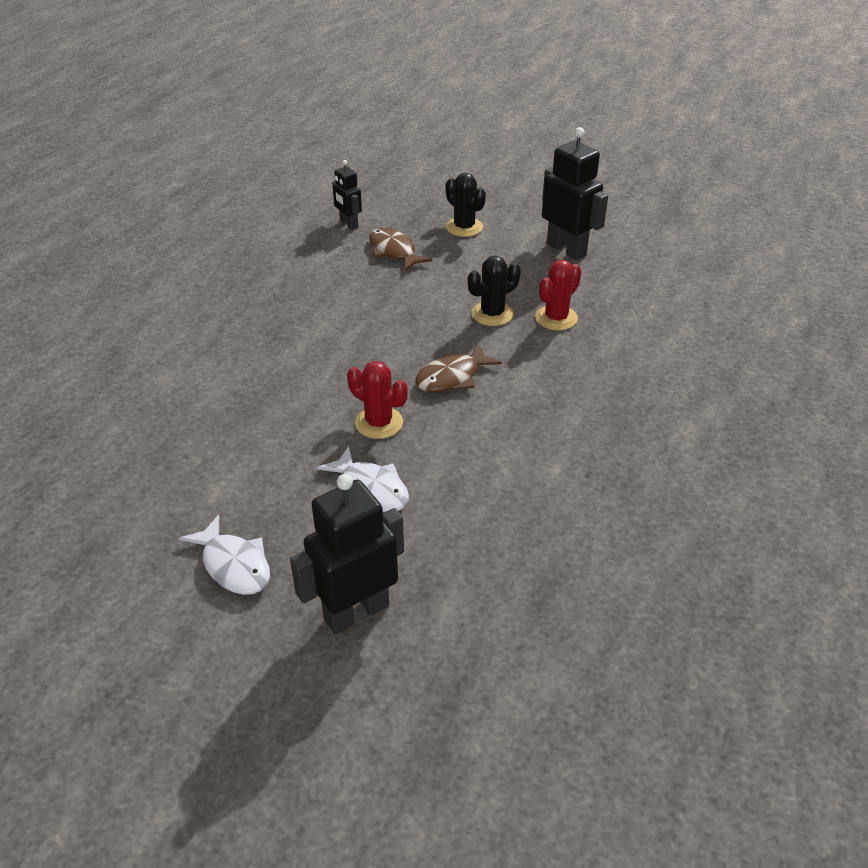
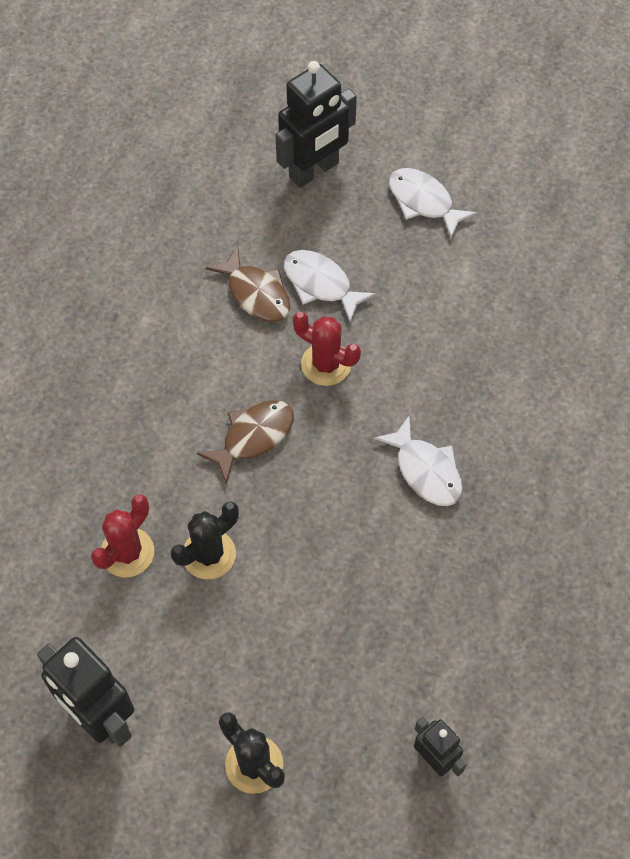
camera: 175 degrees right, 20 degrees up
brown fish [369,228,433,271] -> brown fish moved to [206,246,290,322]
none -> white fish [374,416,462,506]

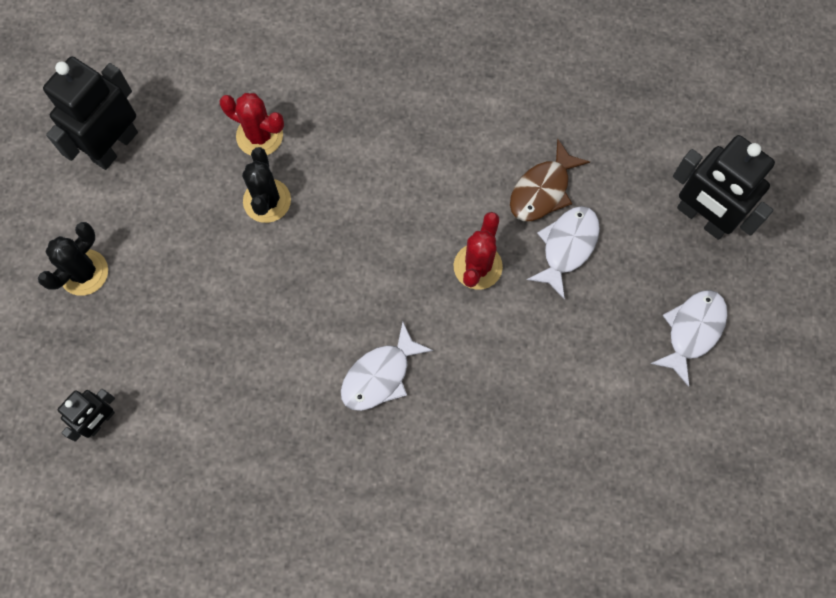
camera: 80 degrees right, 10 degrees up
black cactus [171,501,239,579] -> black cactus turned 45 degrees clockwise [242,147,291,223]
brown fish [197,400,294,484] -> none

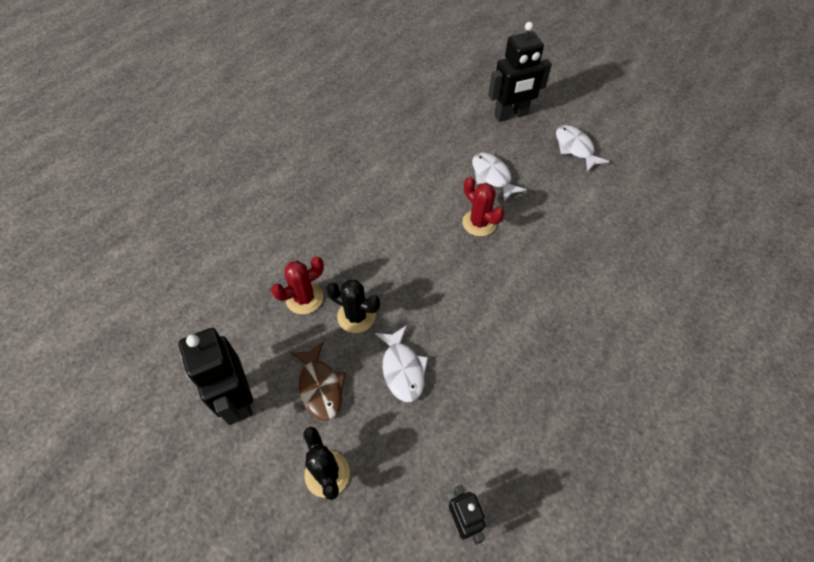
camera: 60 degrees left, 15 degrees down
white fish [341,322,433,411] -> white fish moved to [375,325,428,402]
brown fish [510,139,590,221] -> brown fish moved to [290,341,346,421]

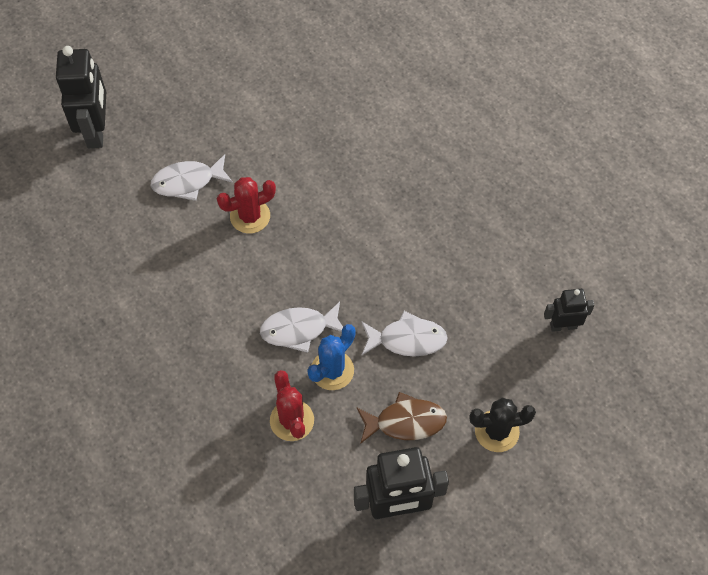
camera: 75 degrees left, 5 degrees up
black cactus [326,280,380,333] -> blue cactus [307,324,356,390]
white fish [556,125,610,172] -> white fish moved to [260,302,343,353]

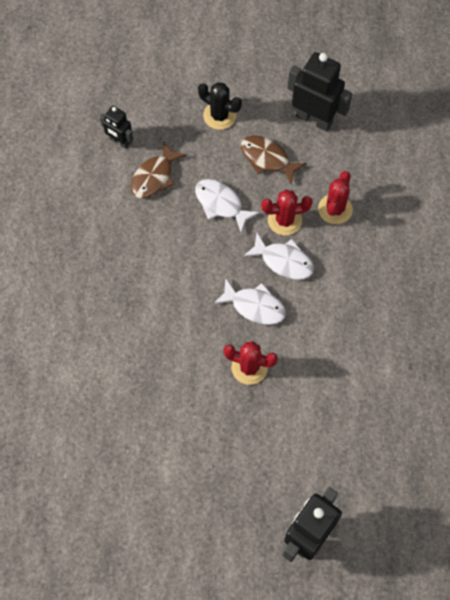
camera: 140 degrees left, 5 degrees up
white fish [151,154,233,201] -> white fish moved to [213,278,286,325]
blue cactus [307,324,356,390] -> red cactus [261,190,313,235]
none -> brown fish [130,140,187,198]

